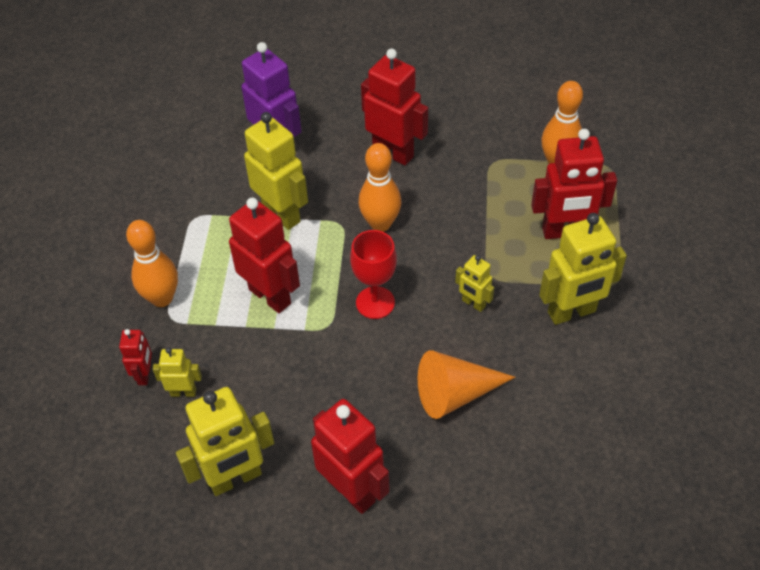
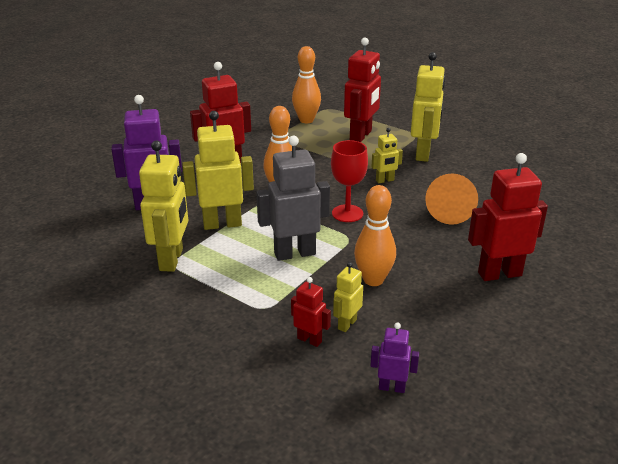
camera: 60 degrees left, 20 degrees down
orange bowling pin [126,220,178,307] -> orange bowling pin moved to [354,185,396,286]
yellow robot [176,387,274,496] -> yellow robot moved to [139,141,188,272]
red robot [229,198,300,313] -> grey robot [256,136,330,261]
none -> purple robot [370,323,419,393]

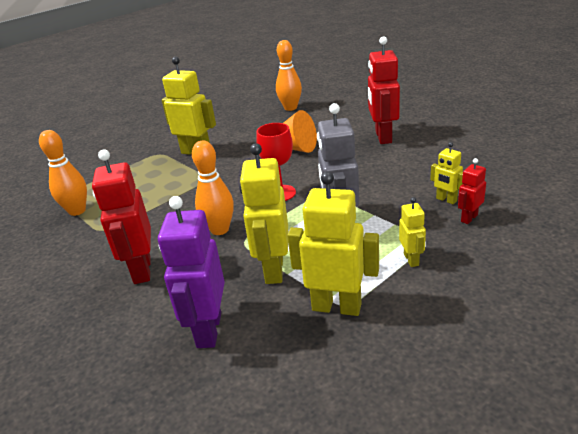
camera: 75 degrees left, 0 degrees up
red robot [344,38,381,142] -> none
orange bowling pin [354,185,396,286] -> orange bowling pin moved to [276,40,302,111]
purple robot [370,323,419,393] -> none
yellow robot [371,128,403,183] -> yellow robot moved to [399,197,426,267]

